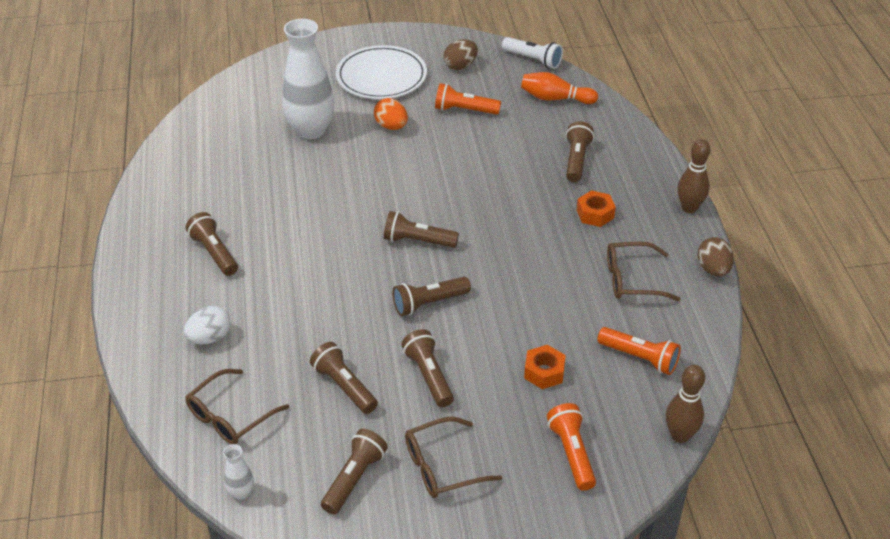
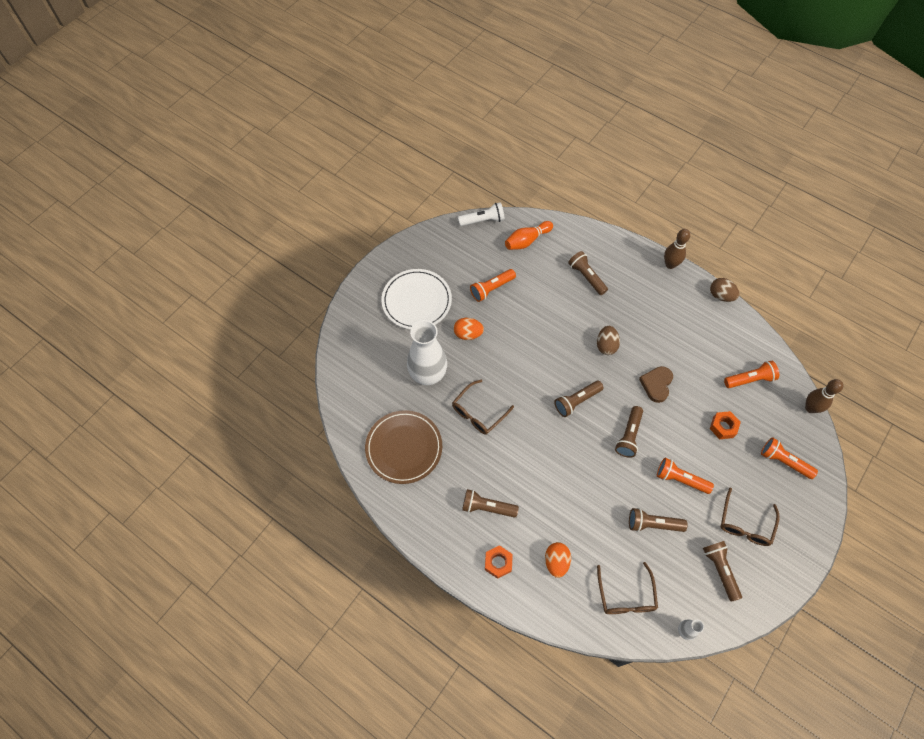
camera: 45 degrees left, 20 degrees up
white egg [184,306,231,344] -> orange egg [545,542,571,578]
brown flashlight [401,329,454,407] -> orange flashlight [657,458,714,494]
brown egg [443,39,478,70] -> brown egg moved to [597,326,620,355]
orange nut [577,190,616,227] -> orange nut moved to [485,545,513,579]
brown glasses [607,241,680,301] -> brown glasses moved to [452,380,514,435]
none -> brown plate [365,410,442,484]
none -> brown heart [639,366,673,403]

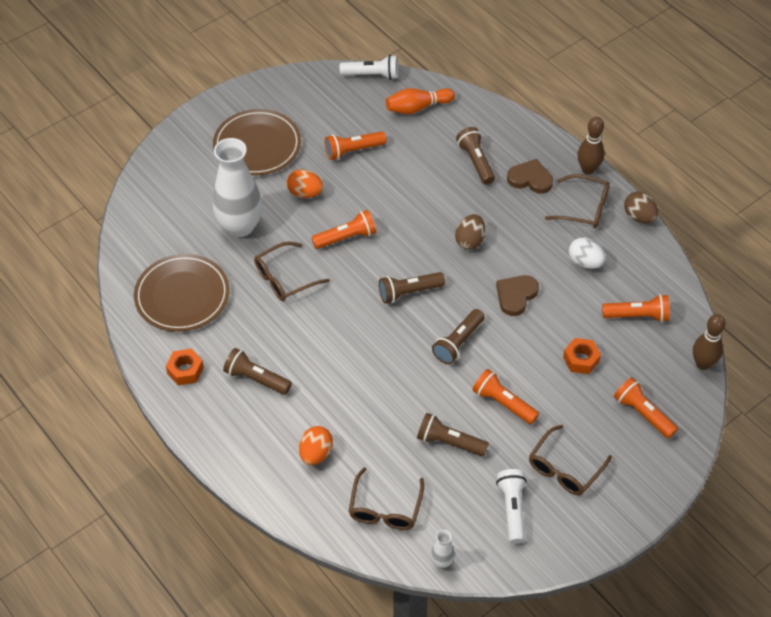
camera: 15 degrees right, 10 degrees down
white plate [381,269,452,329] -> brown plate [213,109,301,176]
orange nut [485,545,513,579] -> orange nut moved to [166,349,204,386]
brown flashlight [703,541,742,602] -> white flashlight [496,469,527,544]
none -> orange flashlight [311,210,376,249]
none -> brown heart [507,159,553,194]
none -> brown glasses [545,174,610,228]
none -> white egg [569,238,605,269]

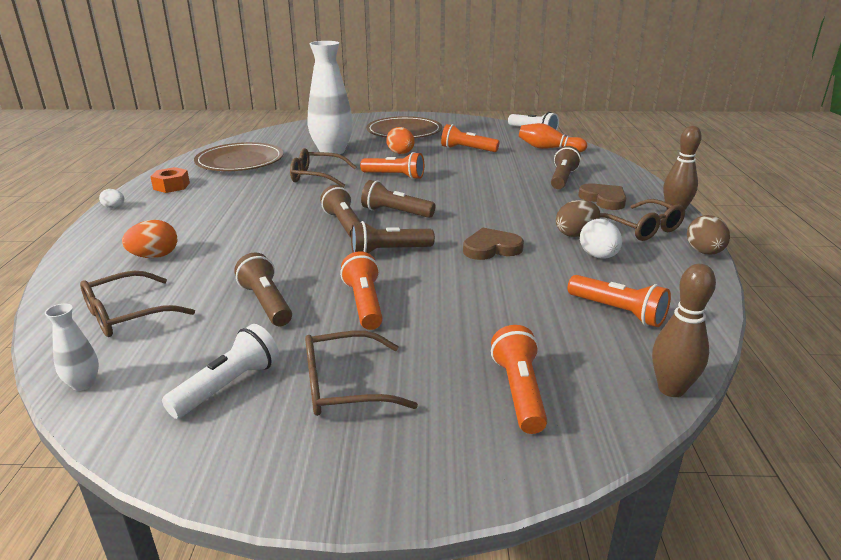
camera: 40 degrees right, 25 degrees down
brown flashlight [223,348,292,395] -> brown flashlight moved to [320,185,361,237]
brown egg [455,214,485,250] -> brown egg moved to [556,200,600,237]
orange nut [563,338,601,374] -> none
none -> white egg [99,189,124,208]

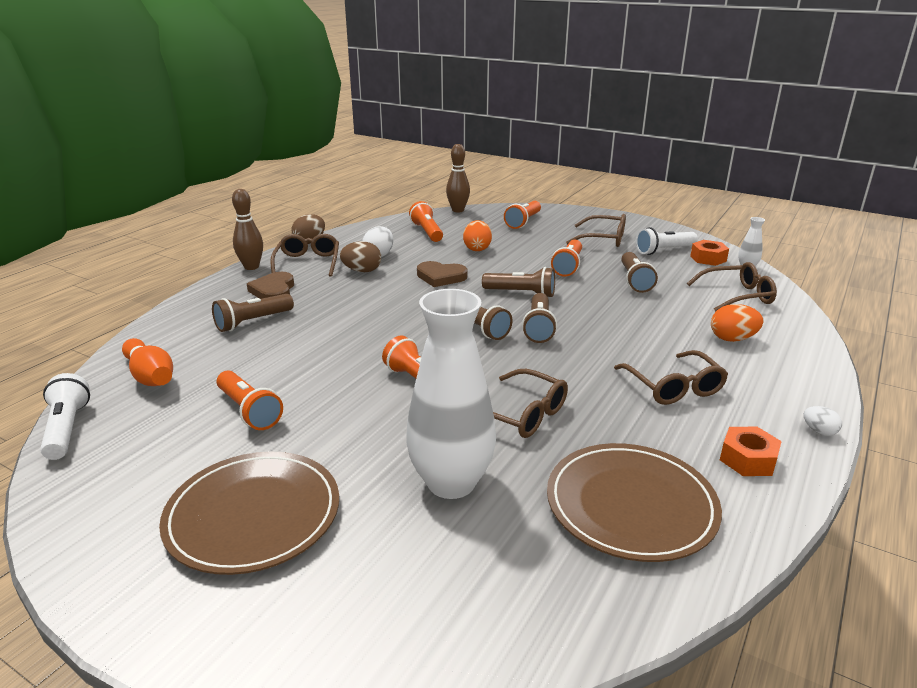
camera: 150 degrees left, 0 degrees up
orange egg [386,127,415,154] -> orange egg moved to [463,220,492,251]
none -> brown glasses [614,350,728,405]
none -> orange nut [690,240,729,266]

